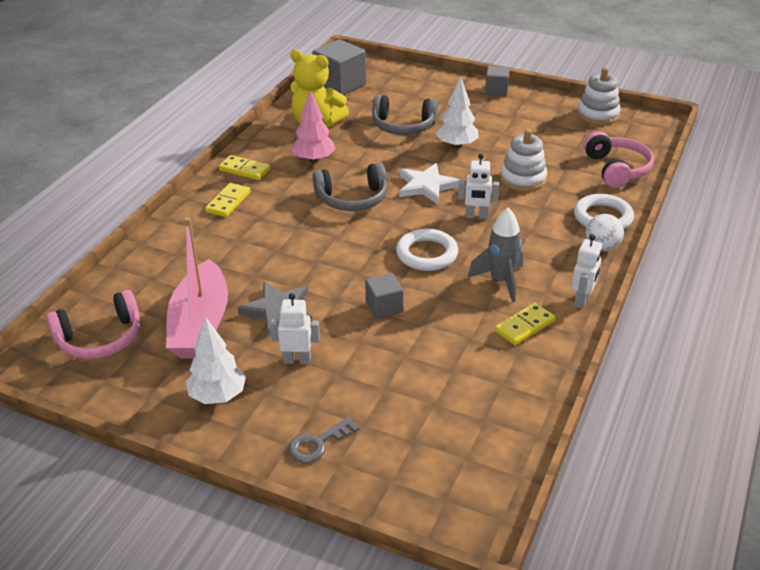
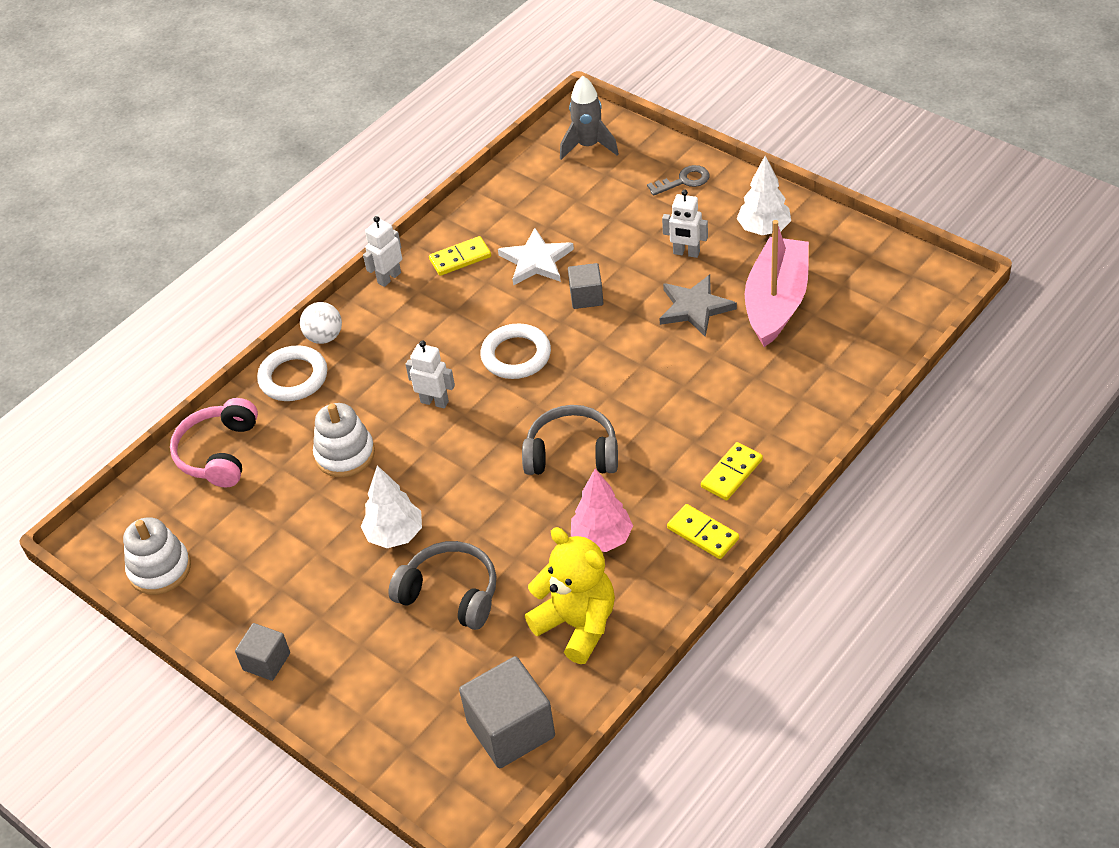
camera: 160 degrees left, 10 degrees up
pink headphones [46,290,140,359] -> none
white star [400,163,459,204] -> white star moved to [498,228,574,286]
grey rocket [468,208,523,303] -> grey rocket moved to [560,75,619,160]

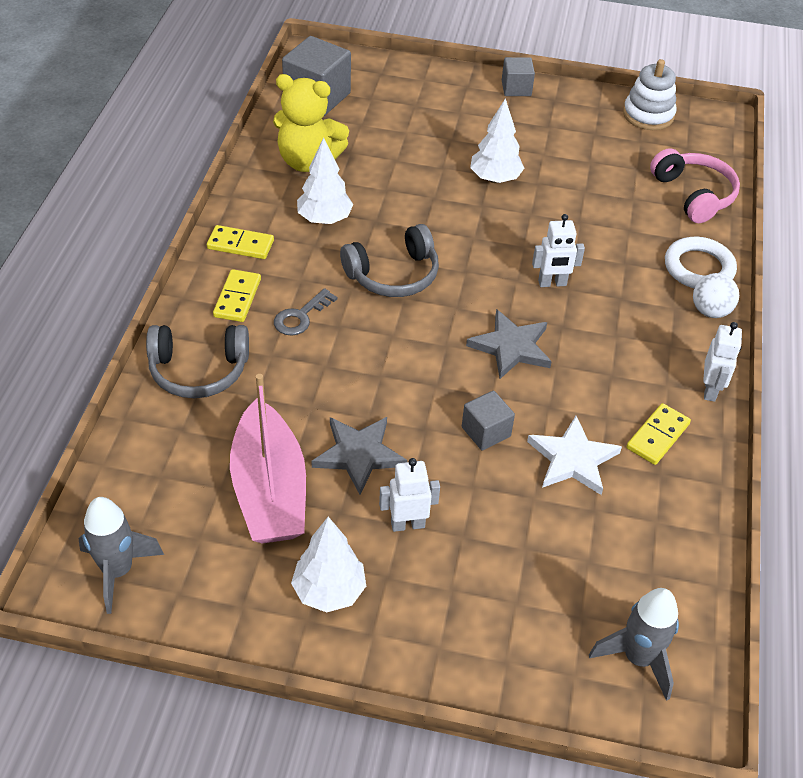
camera: 145 degrees right, 0 degrees up
white stacking toy [313,403,375,477] -> none
grey headphones [388,541,497,630] -> grey headphones moved to [146,325,249,398]
white ring [480,323,551,379] -> grey star [466,309,552,379]
pink tree [571,469,633,552] -> white tree [297,138,353,224]
grey key [647,165,709,196] -> grey key moved to [274,288,338,336]
none -> grey rocket [78,497,164,614]

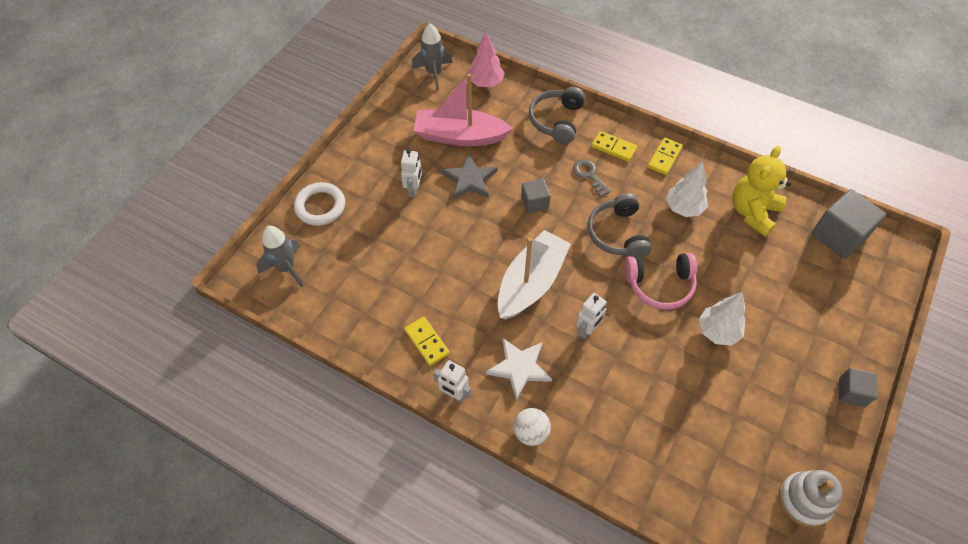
camera: 110 degrees right, 10 degrees up
white tree [291,517,366,612] -> none
grey cube [462,391,515,451] -> grey cube moved to [521,178,551,213]
grey star [466,309,552,379] -> white boat [497,230,571,320]
white star [527,416,622,495] -> white star moved to [486,338,552,400]
white robot [532,214,585,287] -> white robot turned 150 degrees counterclockwise [576,293,607,339]
pink headphones [650,148,740,223] -> pink headphones moved to [625,253,697,310]
white ring [665,237,737,288] -> white ring moved to [294,182,345,226]
none -> pink tree [468,32,505,87]

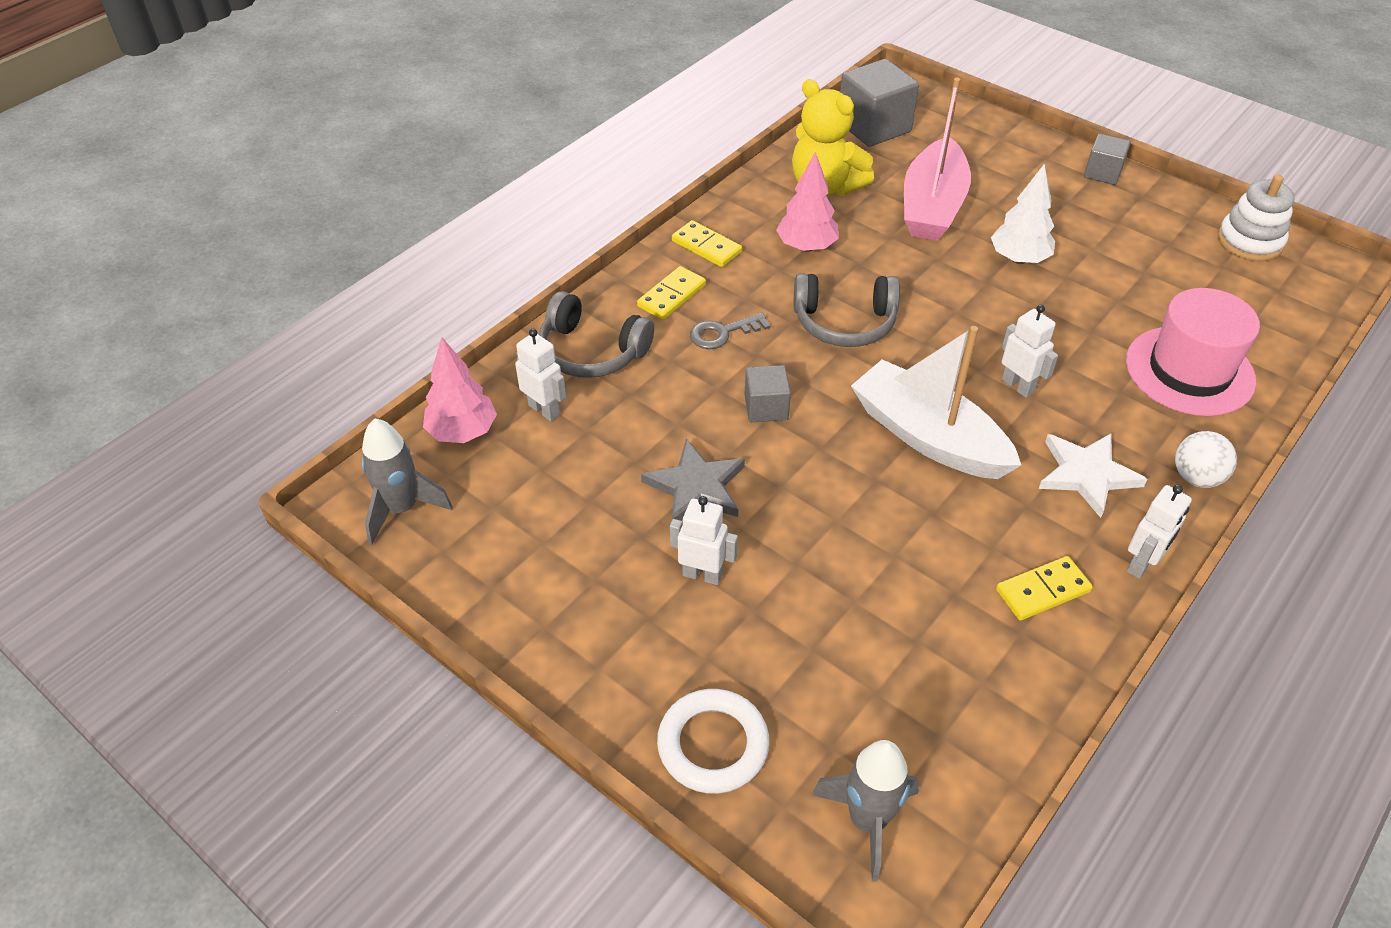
camera: 80 degrees left, 10 degrees down
pink boat [413,74,513,146] -> pink boat moved to [904,78,971,241]
pink headphones [625,253,697,310] -> none
white tree [666,161,708,217] -> pink tree [776,152,839,252]
none -> white robot [515,329,566,421]
none -> pink hat [1126,288,1260,416]

